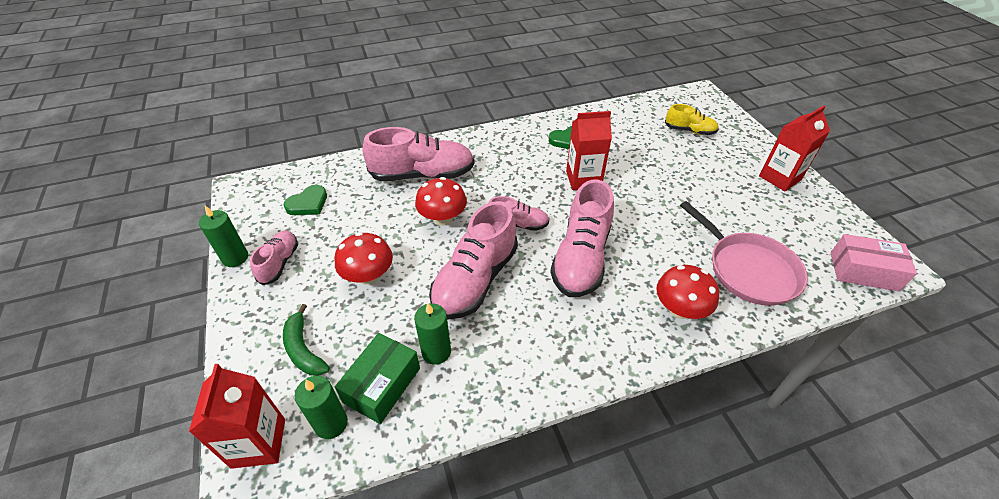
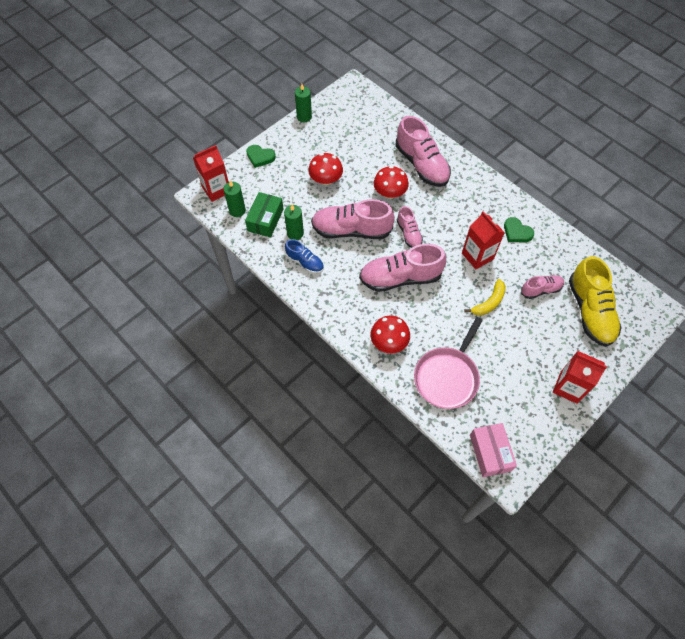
camera: 65 degrees right, 15 degrees up
pink shoe [250,231,298,285] -> pink shoe moved to [521,275,564,299]
green banana [283,304,330,376] -> none
green heart [284,185,327,215] -> green heart moved to [246,145,276,168]
green box [335,333,420,424] -> green box turned 75 degrees counterclockwise [245,192,284,238]
yellow shoe [665,104,719,135] -> yellow shoe [569,256,622,347], size x1.86
none -> blue shoe [285,239,324,274]
none -> yellow banana [464,279,506,316]

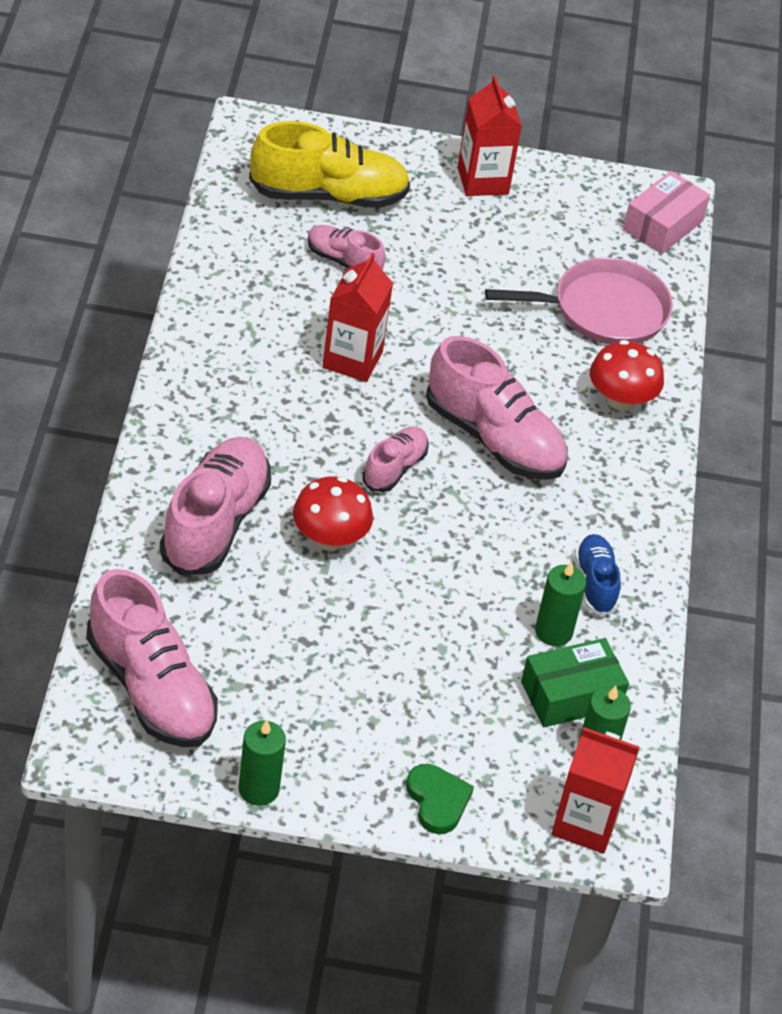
camera: 135 degrees left, 15 degrees down
red mushroom [308,153,343,185] -> none
pink shoe [311,199,395,239] -> pink shoe moved to [87,569,218,748]
yellow banana [464,279,506,316] -> none
green heart [504,217,534,242] -> none
yellow shoe [569,256,622,347] -> yellow shoe turned 45 degrees clockwise [249,121,410,208]

